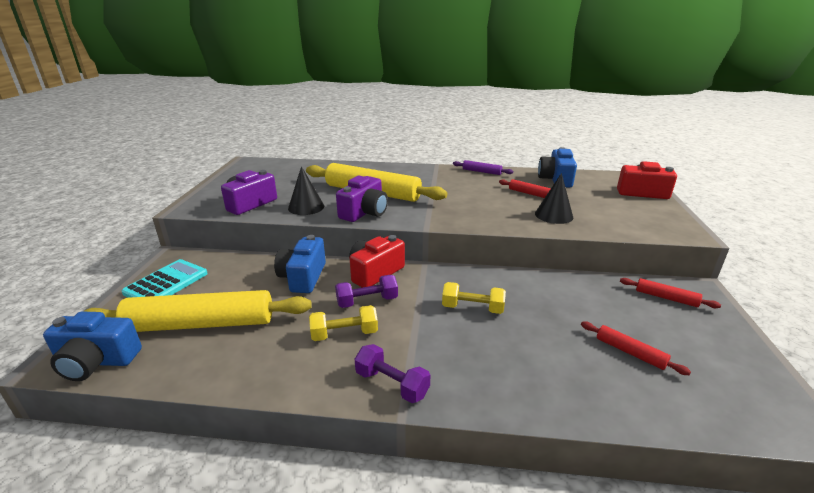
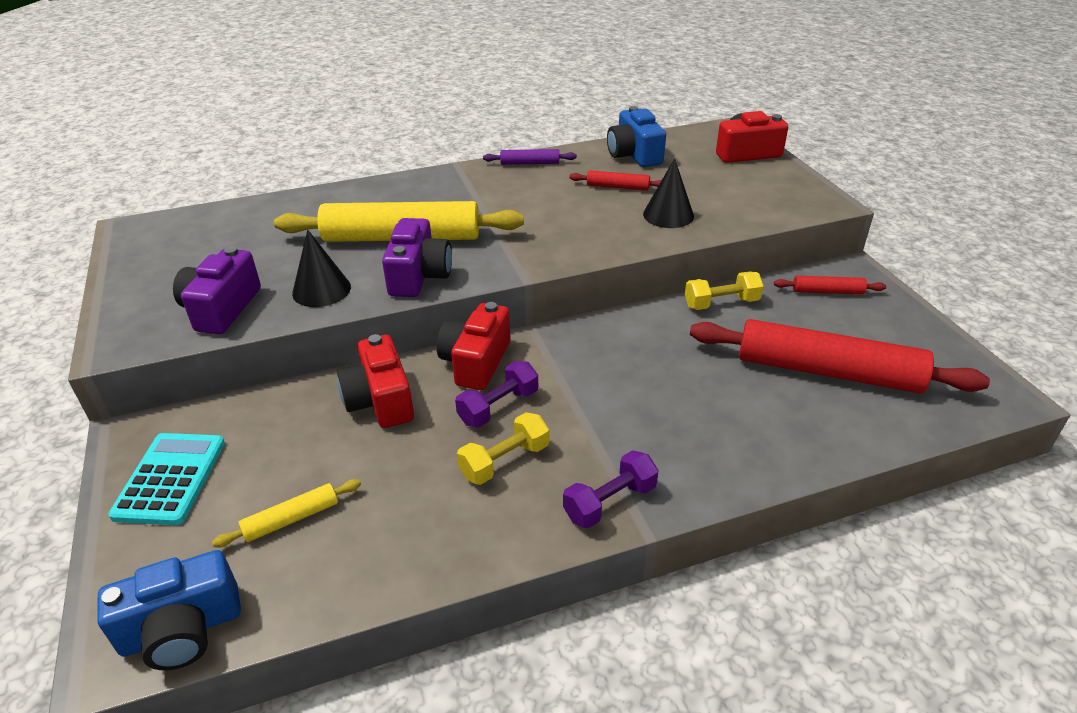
camera: 25 degrees left, 10 degrees up
yellow rolling pin [83,290,312,332] -> yellow rolling pin [212,479,361,547], size x0.44
blue camera [274,235,326,293] -> red camera [337,334,414,428]
purple dumbbell [355,344,430,403] -> purple dumbbell turned 45 degrees counterclockwise [563,450,659,528]
yellow dumbbell [442,282,506,314] -> yellow dumbbell moved to [685,271,764,310]
red rolling pin [581,321,691,375] -> red rolling pin [690,319,990,394], size x2.27

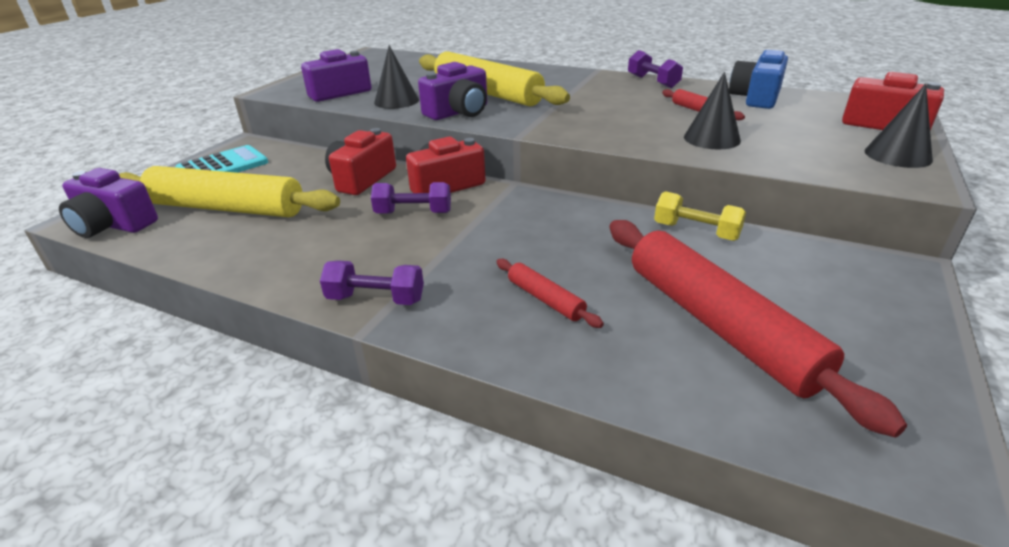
camera: 45 degrees right, 5 degrees down
blue camera [97,550,241,670] -> purple camera [59,168,158,238]
yellow rolling pin [212,479,361,547] -> yellow rolling pin [119,166,340,217], size x2.27
yellow dumbbell [457,412,549,485] -> none
purple rolling pin [483,149,577,165] -> purple dumbbell [628,50,683,88]
red rolling pin [774,276,886,295] -> red rolling pin moved to [496,259,604,328]
none -> black cone [864,84,933,168]

